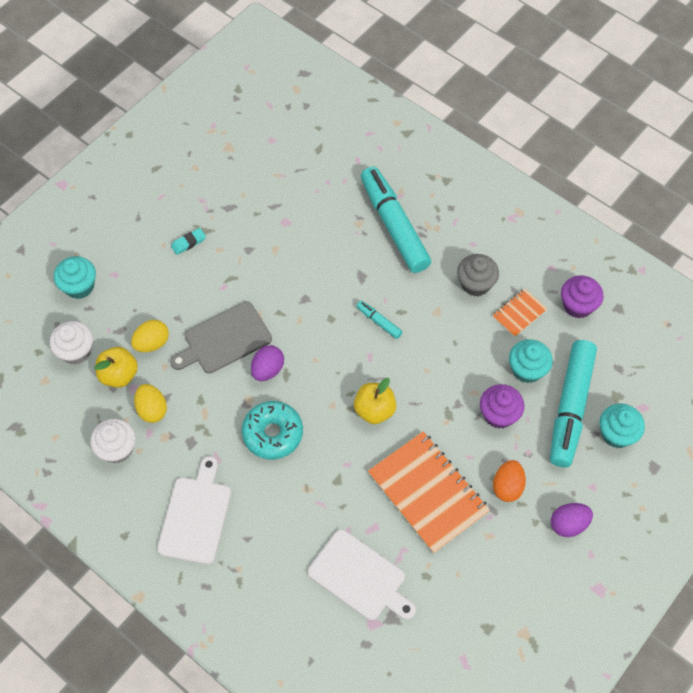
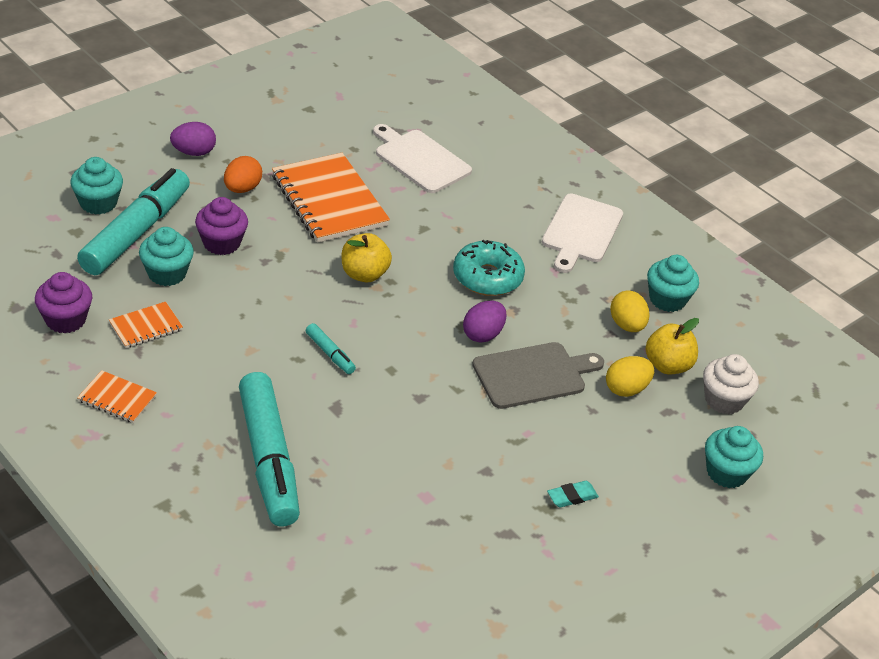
camera: 175 degrees left, 20 degrees down
white cupcake [90,418,136,463] -> turquoise cupcake [647,255,699,312]
grey cupcake [457,254,499,296] -> none
none -> orange notebook [77,370,157,423]

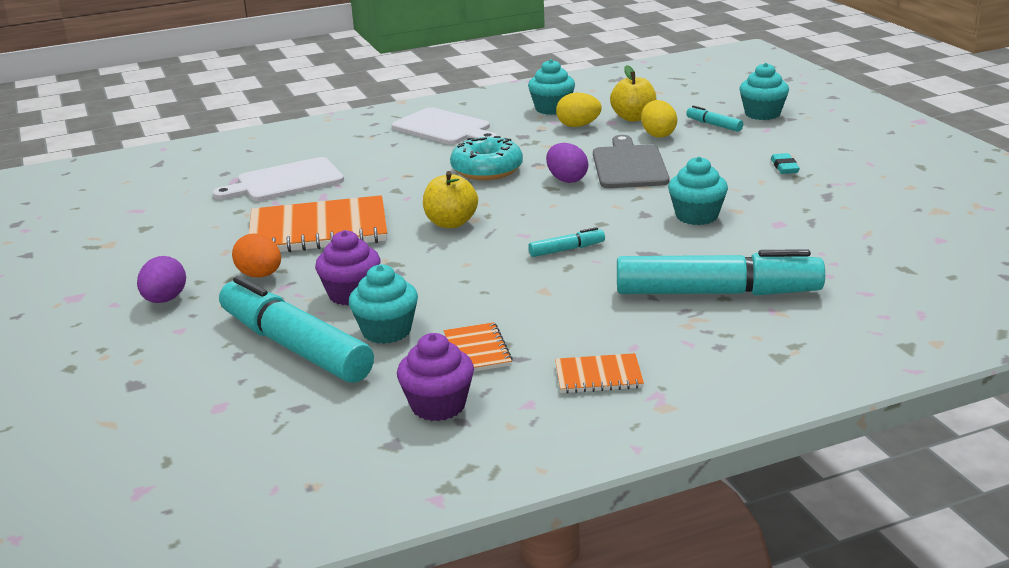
camera: 65 degrees left, 15 degrees down
turquoise cupcake [70,157,123,215] -> turquoise cupcake moved to [668,156,728,225]
orange notebook [77,370,157,423] -> orange notebook turned 45 degrees clockwise [555,353,644,393]
white cupcake [703,354,759,415] -> none
none -> turquoise marker [686,105,743,132]

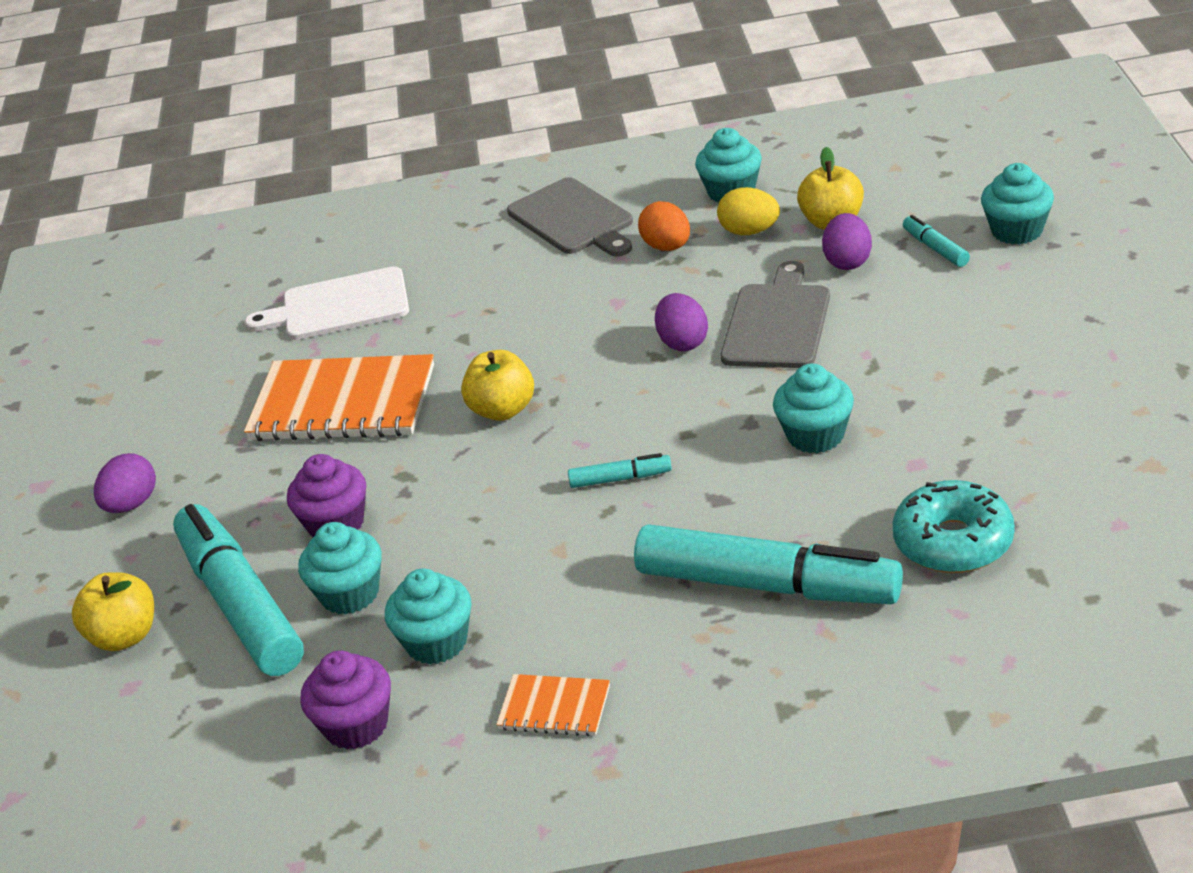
camera: 20 degrees right, 10 degrees up
orange egg [232,233,281,277] -> orange egg moved to [638,201,690,251]
white cutting board [392,107,498,144] -> grey cutting board [507,177,633,257]
orange notebook [444,322,513,372] -> turquoise cupcake [385,568,472,665]
turquoise donut [450,136,523,180] -> turquoise donut moved to [892,480,1015,573]
yellow egg [641,100,677,137] -> purple egg [822,213,872,270]
turquoise eraser [771,153,800,174] -> none
none -> yellow apple [72,572,154,651]

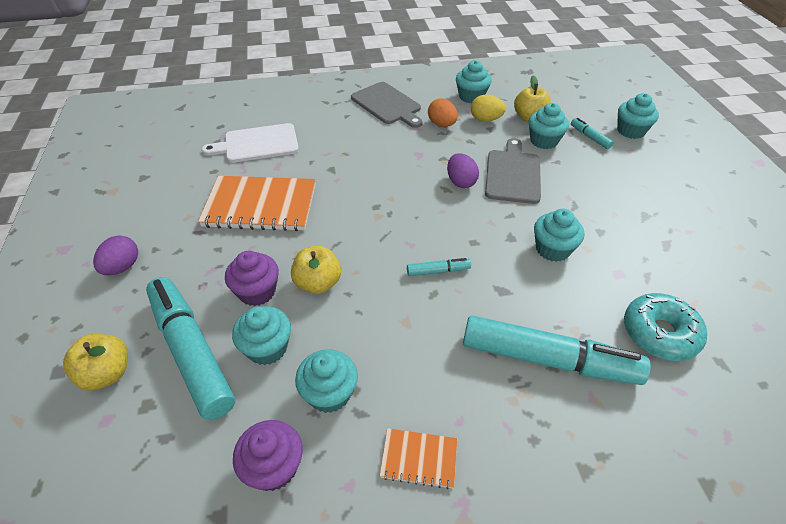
camera: 10 degrees left, 10 degrees up
yellow apple [461,350,534,421] -> yellow apple moved to [291,246,341,294]
purple egg [822,213,872,270] -> turquoise cupcake [529,103,569,149]

